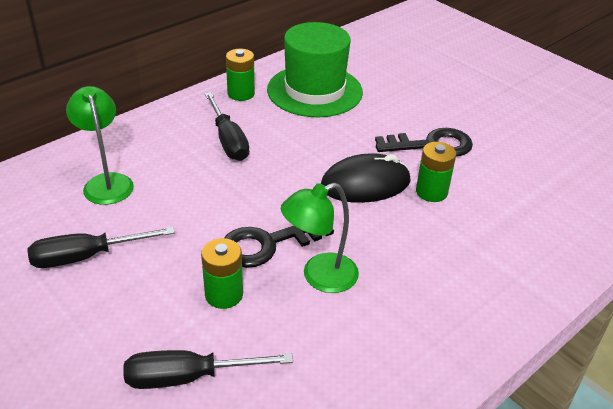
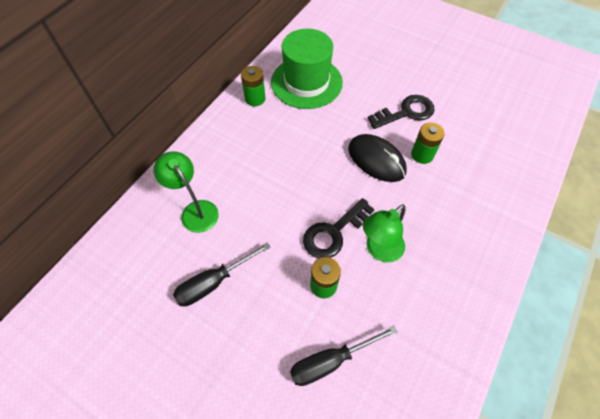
camera: 15 degrees left, 20 degrees up
black screwdriver [205,92,249,161] -> none
black mouse [321,153,411,203] -> black mouse turned 75 degrees clockwise [348,134,407,182]

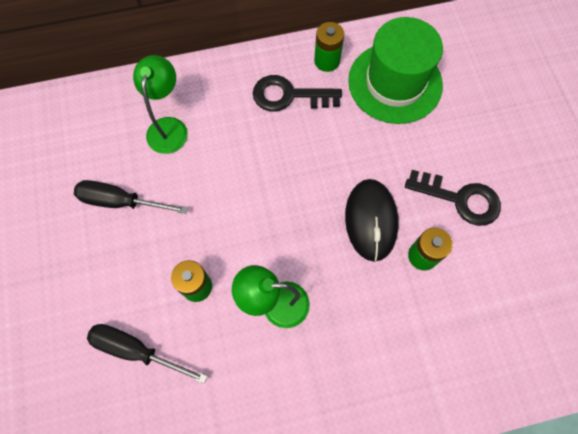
camera: 45 degrees right, 10 degrees up
black key [303,198,375,258] -> black key moved to [253,75,342,111]

